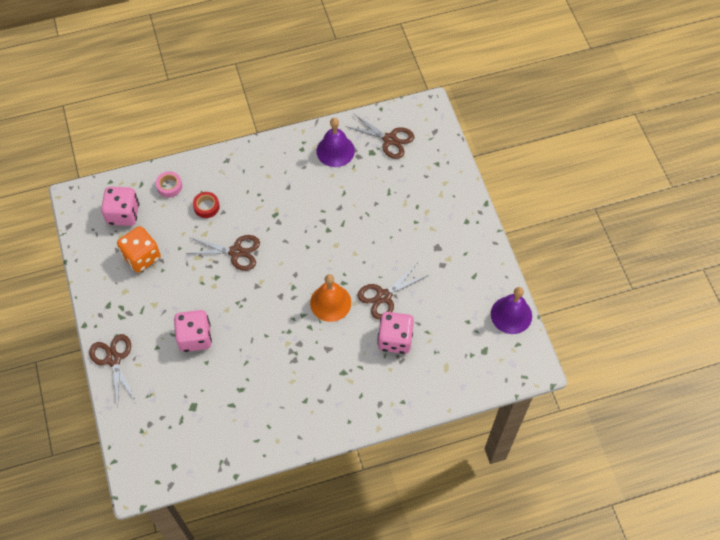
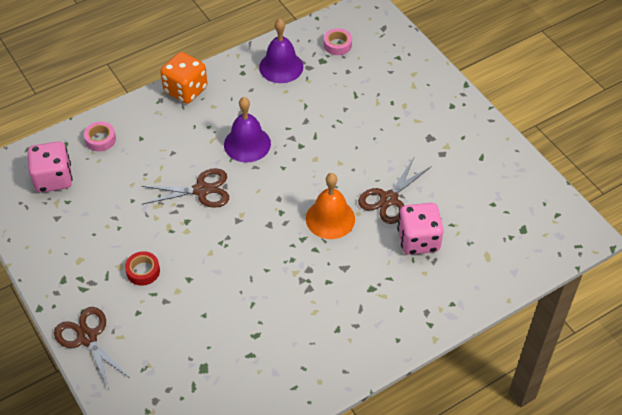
camera: 15 degrees left, 10 degrees down
orange dice [117,226,161,273] -> orange dice moved to [160,52,207,104]
pink dice [174,310,212,352] -> none
red tape [193,192,220,218] -> red tape moved to [125,251,160,286]
brown scissors [345,114,414,159] -> pink tape [324,28,352,55]
purple bell [491,287,532,334] -> purple bell moved to [224,97,271,162]

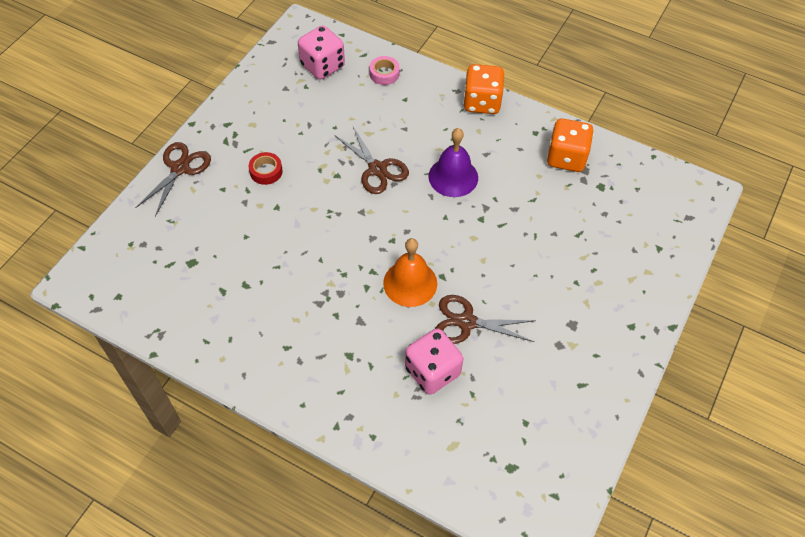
camera: 60 degrees right, 5 degrees up
purple bell [259,19,303,83] -> orange dice [547,118,594,172]
pink tape [324,28,352,55] -> none

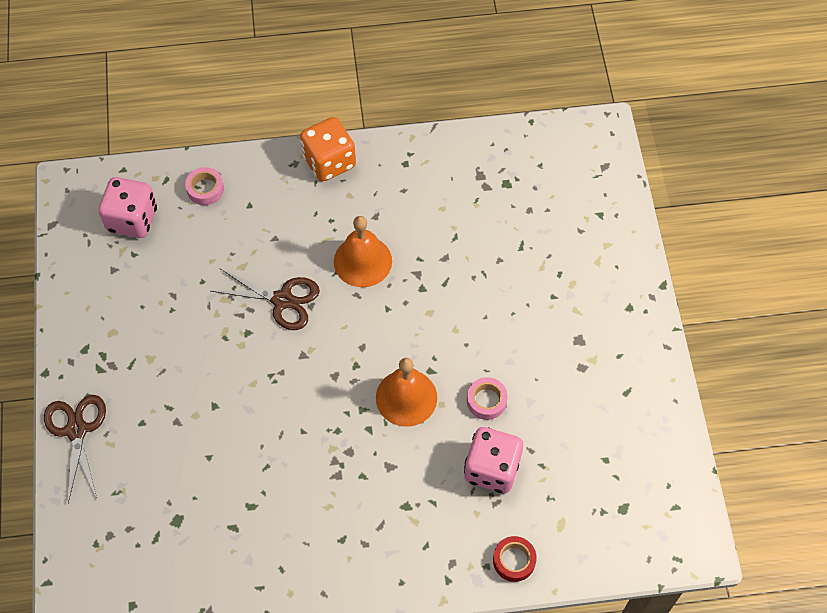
camera: 35 degrees left, 5 degrees up
red tape [249,152,283,185] -> red tape moved to [493,536,537,582]
purple bell [428,128,478,197] -> orange bell [334,216,392,287]
brown scissors [435,295,536,344] -> pink tape [467,377,508,420]
orange dice [547,118,594,172] -> none

